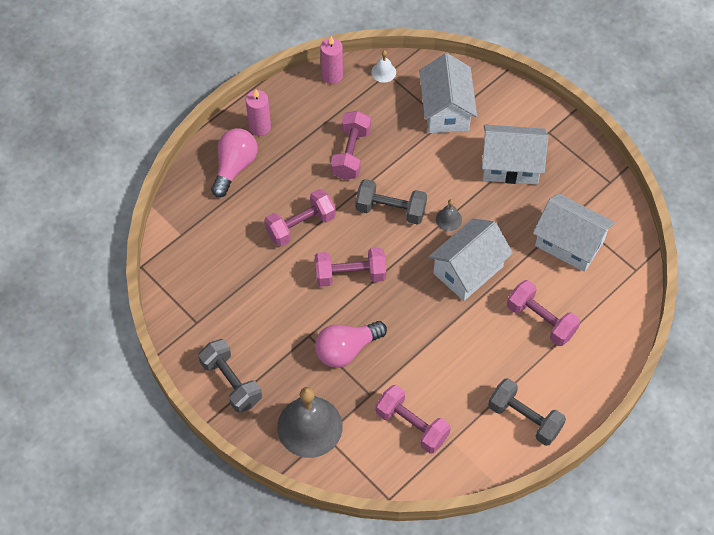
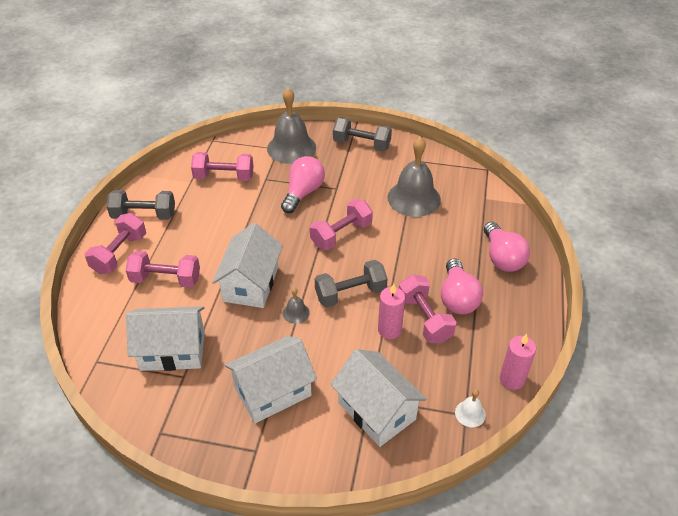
camera: 145 degrees right, 15 degrees down
pink candle [246,89,271,136] -> pink candle moved to [378,284,405,339]
pink dumbbell [264,189,336,247] -> pink dumbbell moved to [85,213,146,274]
none -> grey bell [388,137,441,217]
none -> pink light bulb [441,258,483,314]

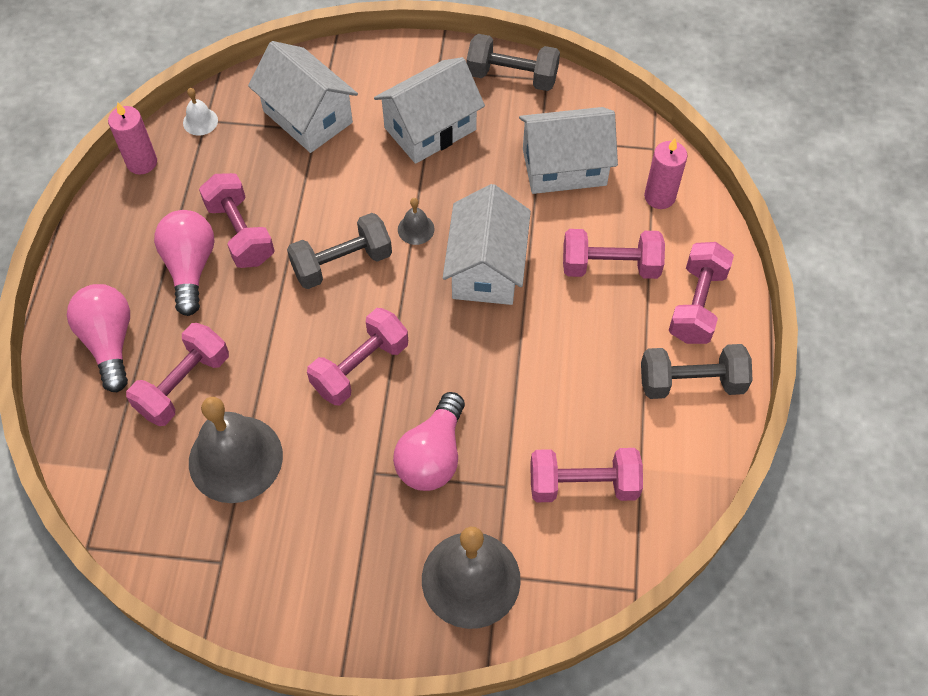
camera: 175 degrees right, 15 degrees up
grey dumbbell [333,117,392,152] -> grey dumbbell moved to [467,34,560,91]
pink candle [378,284,405,339] -> pink candle moved to [644,138,687,209]
none -> pink dumbbell [126,323,229,426]

